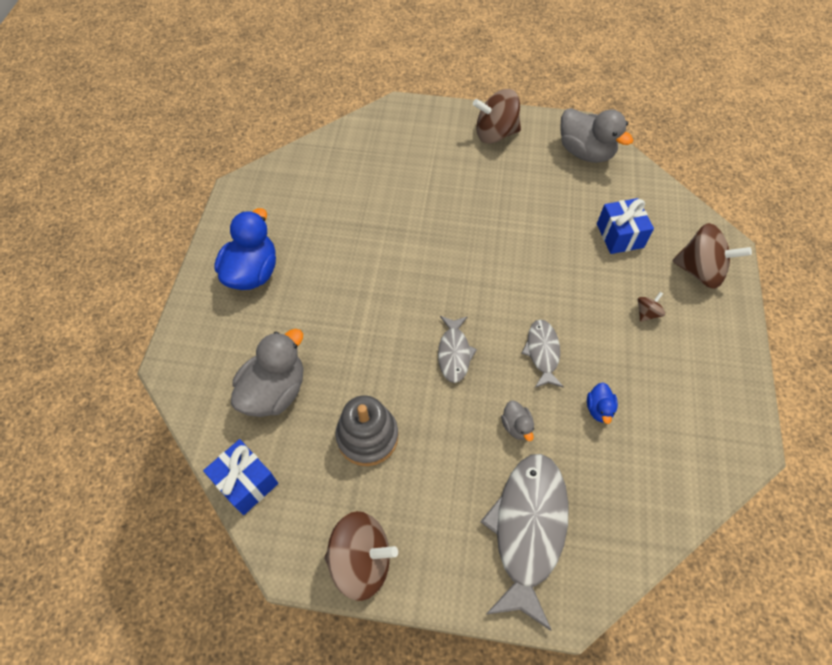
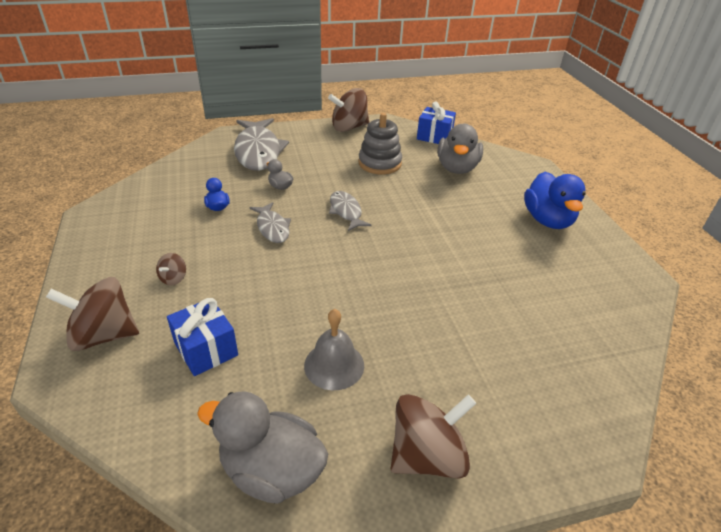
camera: 155 degrees right, 20 degrees down
none -> grey bell [304,309,364,390]

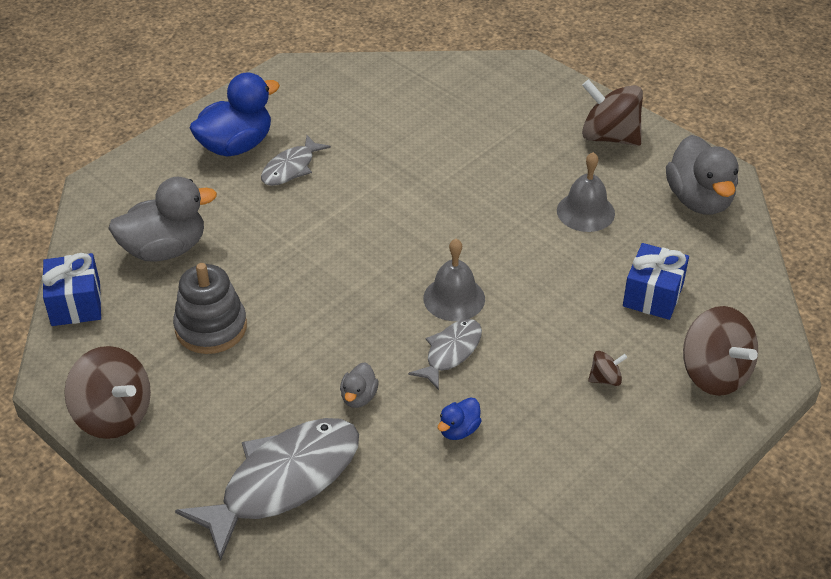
camera: 120 degrees left, 5 degrees up
grey fish [329,191,372,231] -> grey fish moved to [261,135,331,186]
none -> grey bell [423,239,485,321]

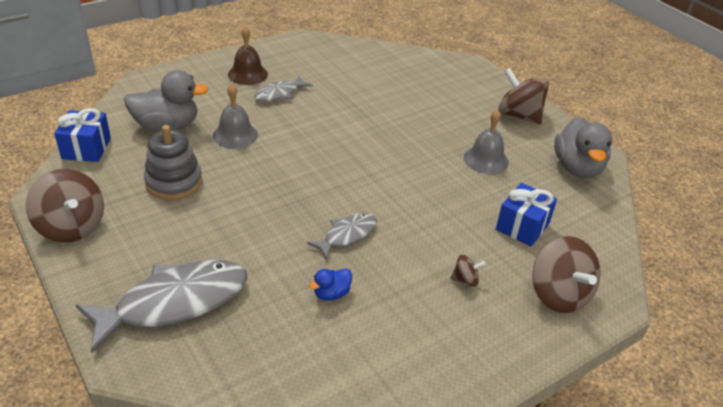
camera: 10 degrees right, 5 degrees down
blue duck [190,72,280,157] -> brown bell [228,26,268,85]
grey duck [340,362,379,408] -> none
grey bell [423,239,485,321] -> grey bell moved to [213,84,258,149]

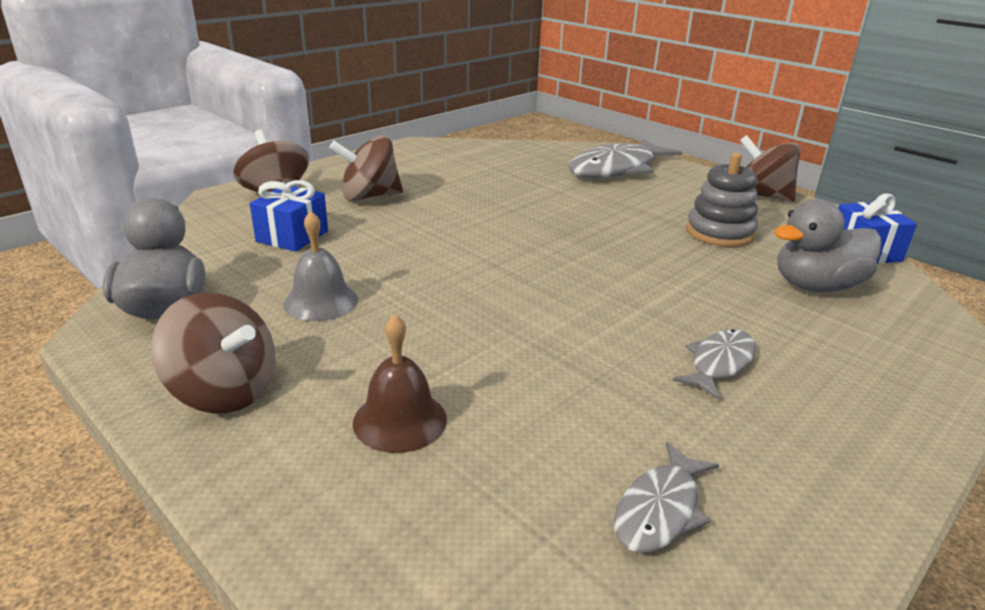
camera: 170 degrees right, 10 degrees down
grey bell [213,84,258,149] -> none
brown bell [228,26,268,85] -> brown bell moved to [353,314,447,453]
grey fish [307,213,377,260] -> grey fish moved to [614,442,719,553]
blue duck [309,269,352,301] -> none
brown spinning top [451,255,486,287] -> brown spinning top [329,135,403,201], size x2.16

